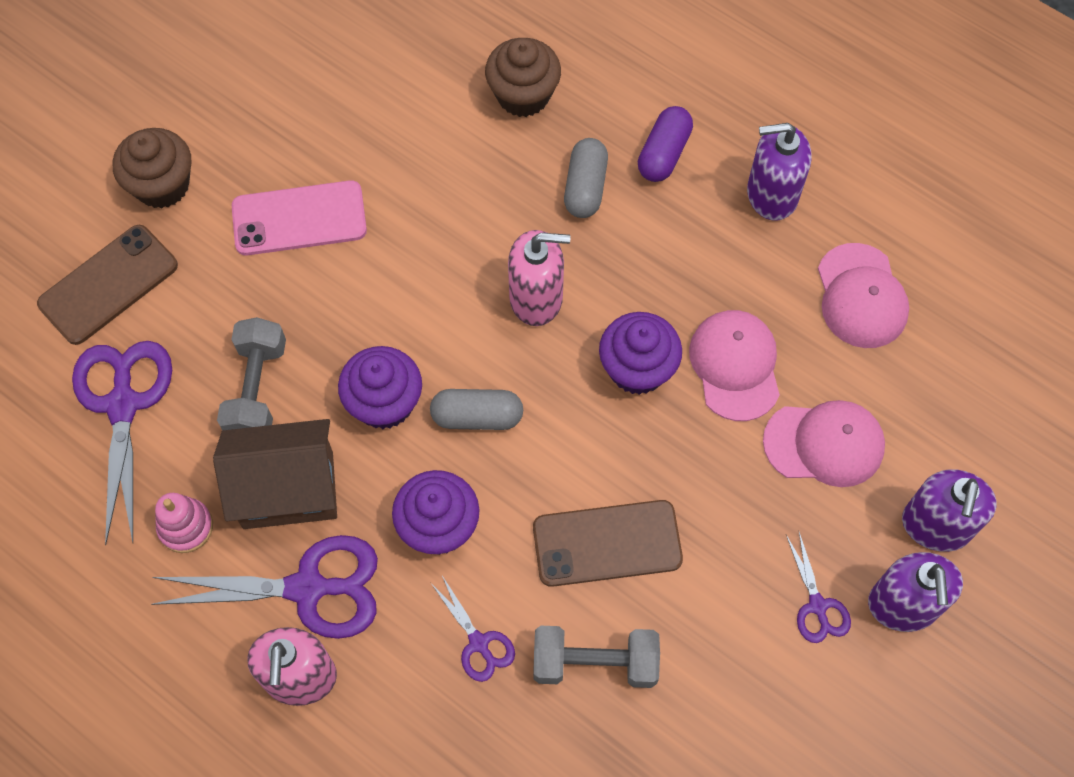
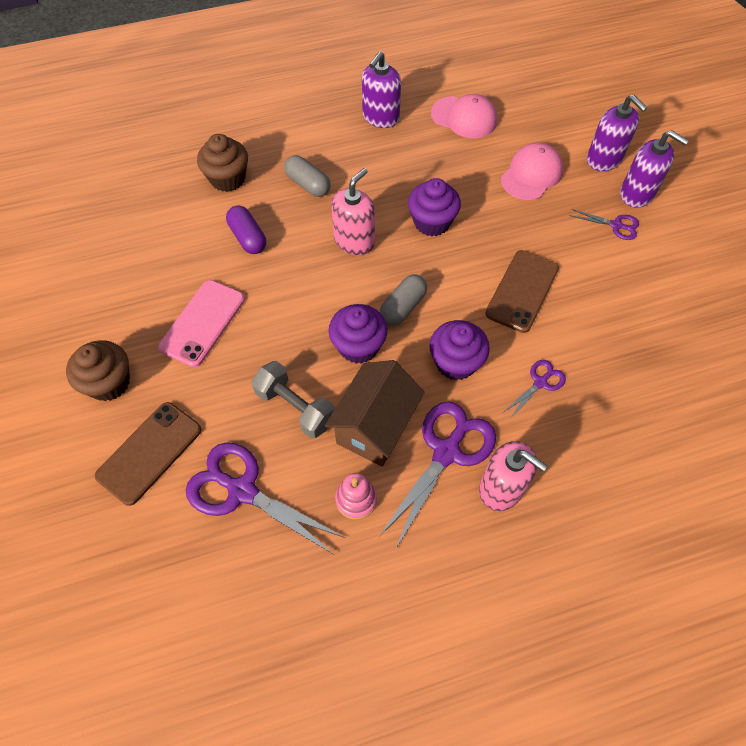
camera: 55 degrees left, 5 degrees down
brown phone [37,225,178,345] -> brown phone turned 45 degrees clockwise [95,402,201,506]
purple scissors [430,576,515,682] -> purple scissors turned 45 degrees counterclockwise [504,360,566,419]
grey dumbbell [533,626,660,688] -> none
purple capsule [638,106,693,182] -> purple capsule moved to [226,206,266,254]
pink cap [689,310,780,421] -> none

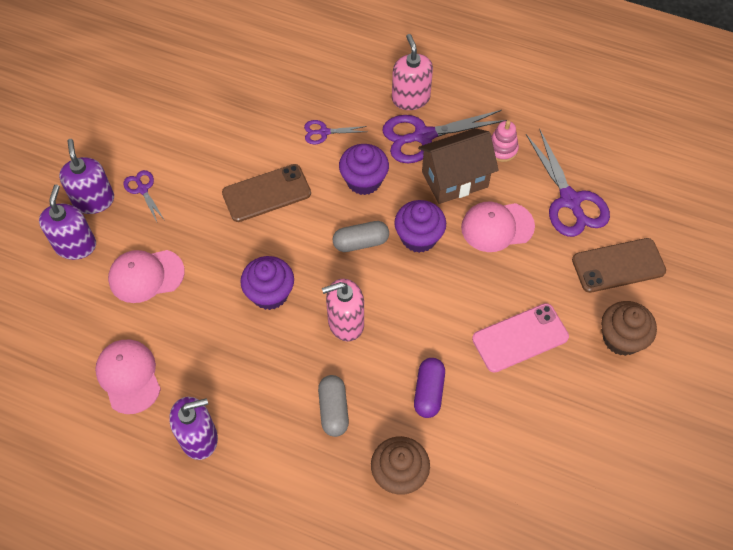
camera: 140 degrees left, 0 degrees up
grey dumbbell [251,361,335,439] -> pink cap [461,202,535,252]

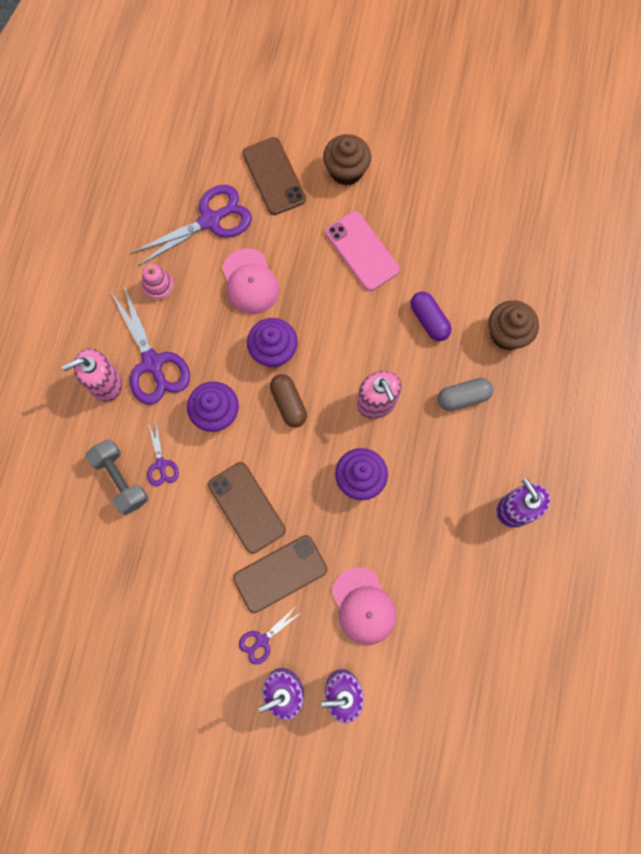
camera: 100 degrees left, 15 degrees up
pink cap [95,340,161,414] -> none
grey capsule [333,221,389,252] -> brown capsule [270,374,307,427]
purple capsule [414,358,445,418] -> purple capsule turned 60 degrees clockwise [410,291,452,341]
brown house [418,128,499,204] -> none
none -> grey dumbbell [85,439,148,515]
none -> brown phone [233,535,327,613]

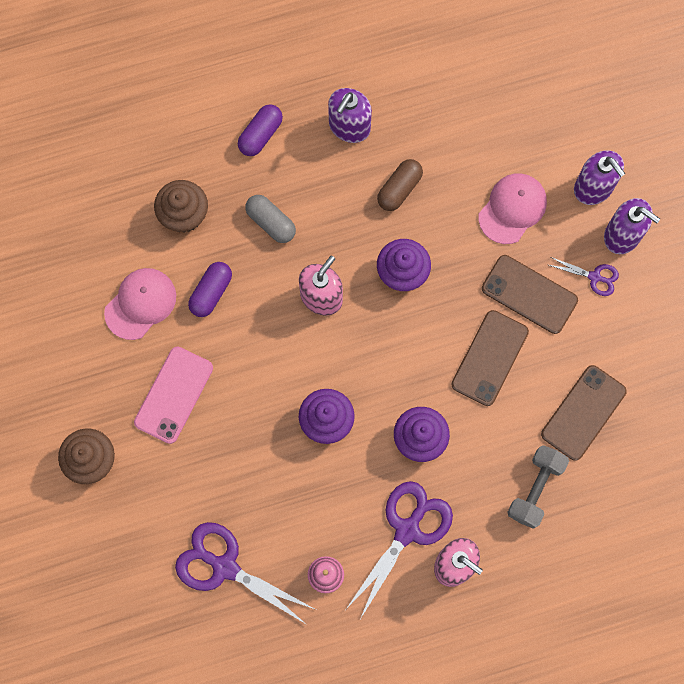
camera: 120 degrees left, 0 degrees up
purple scissors [147,423,179,486] -> none
pink cap [222,248,279,314] -> pink cap moved to [104,268,176,340]
brown phone [242,137,306,215] -> brown phone moved to [541,365,627,461]
brown capsule [270,374,307,427] -> brown capsule moved to [377,159,423,211]
none -> purple capsule [238,104,283,156]

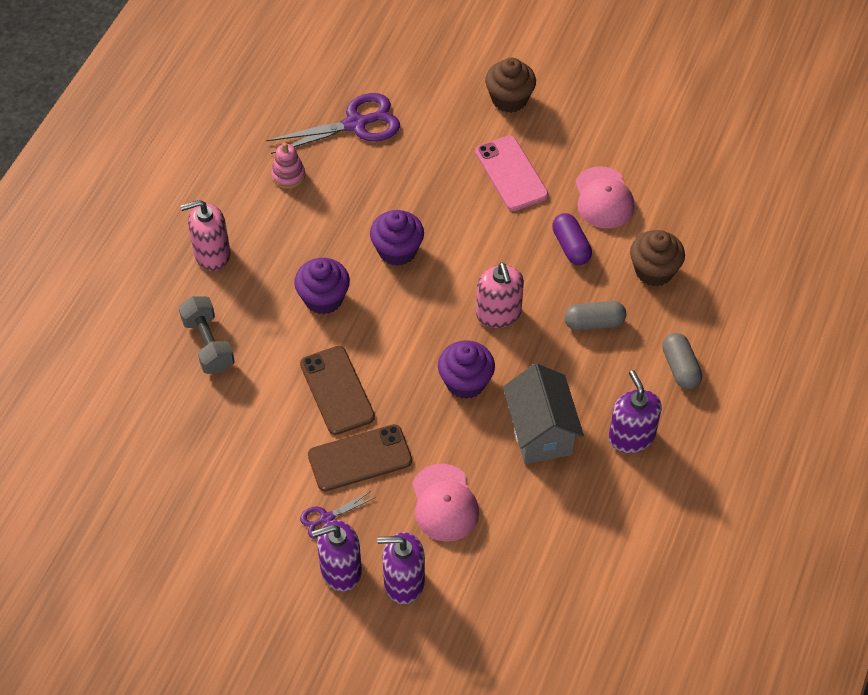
camera: 130 degrees right, 20 degrees down
purple capsule [238,104,283,156] -> grey capsule [662,333,702,390]
purple scissors [346,481,453,619] -> none
brown capsule [377,159,423,211] -> grey house [503,363,584,464]
brown phone [541,365,627,461] -> none

